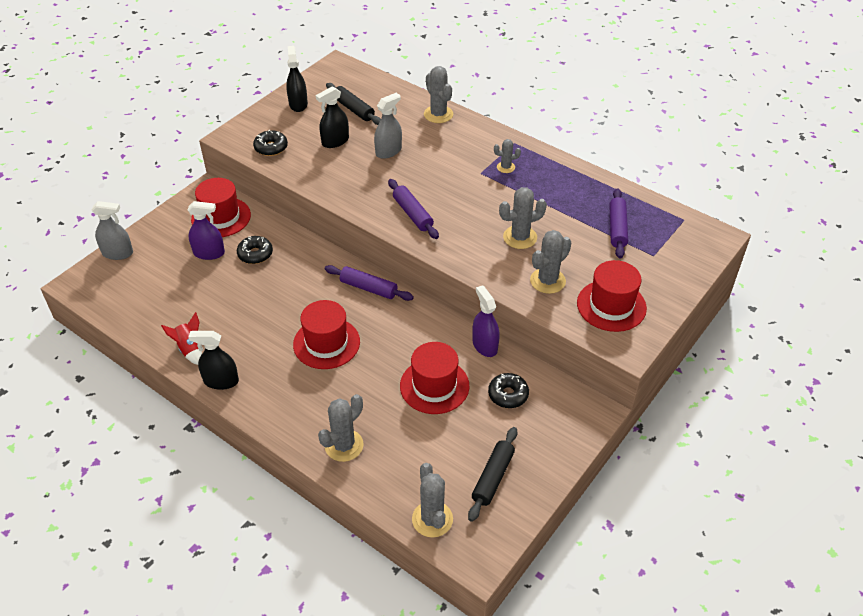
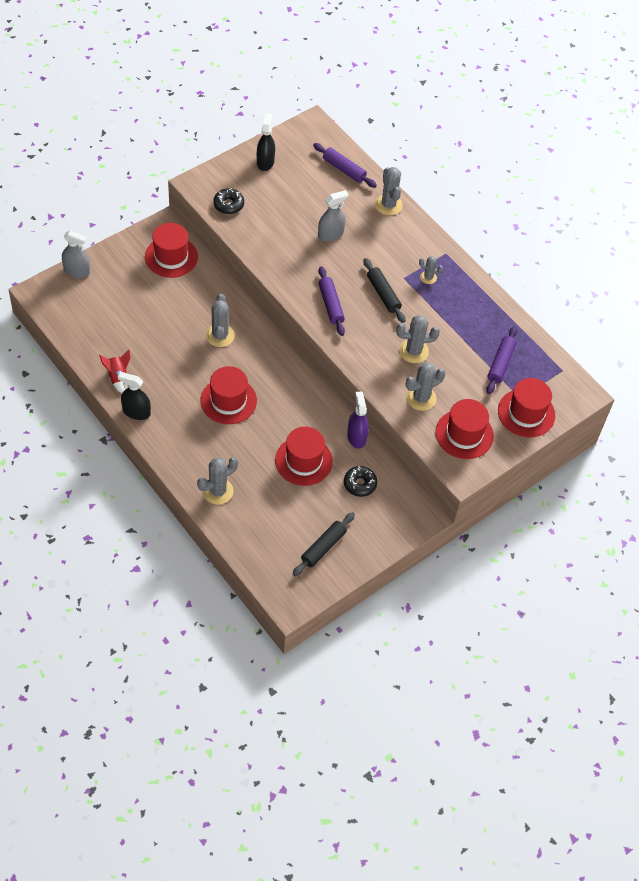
camera: 10 degrees right, 10 degrees up
purple spray bottle [188,201,225,260] -> none
black donut [237,236,273,264] -> none
black spray bottle [316,86,349,148] -> none
purple rolling pin [325,265,414,301] -> purple rolling pin moved to [313,143,377,188]
black rolling pin [326,83,381,125] -> black rolling pin moved to [363,258,405,323]
grey cactus [412,463,453,538] -> grey cactus moved to [206,294,235,347]
none -> red hat [498,378,555,438]

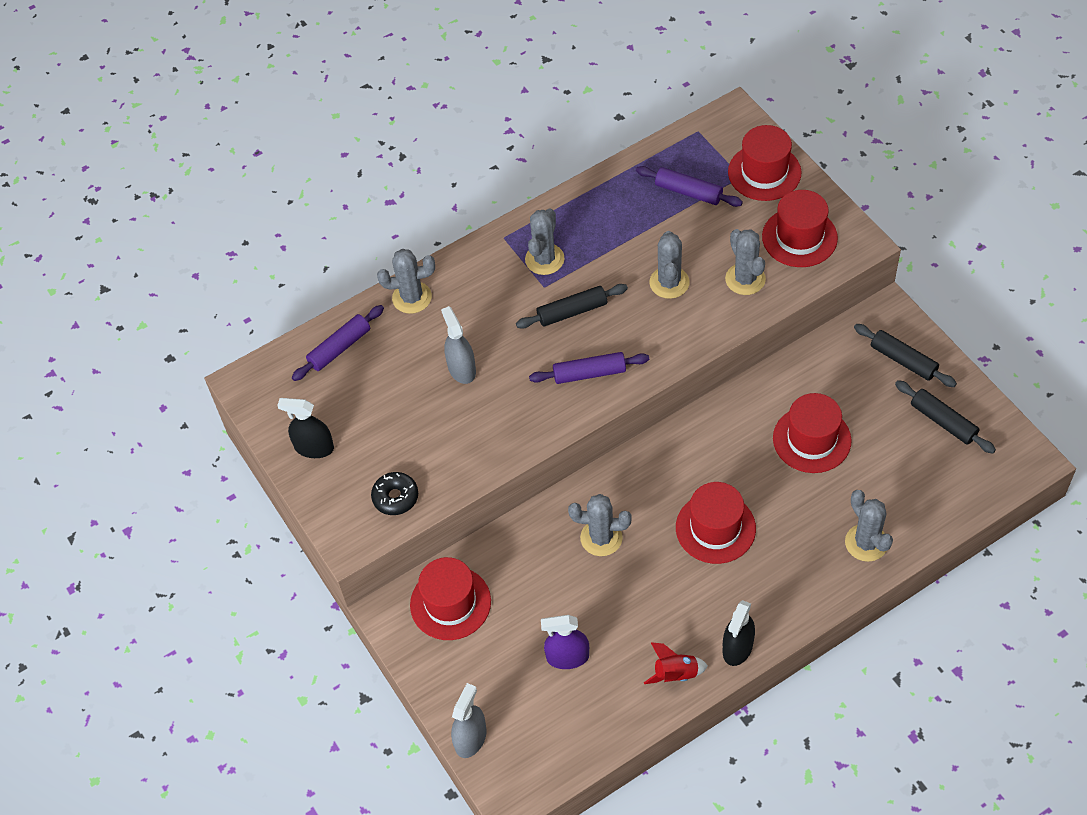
camera: 75 degrees left, 0 degrees up
black donut [344,466,377,497] -> none
purple spray bottle [347,391,369,449] -> purple spray bottle moved to [541,615,589,669]
grey cactus [419,256,443,284] -> grey cactus [525,208,564,275], size x1.71
none -> black rolling pin [854,324,957,387]

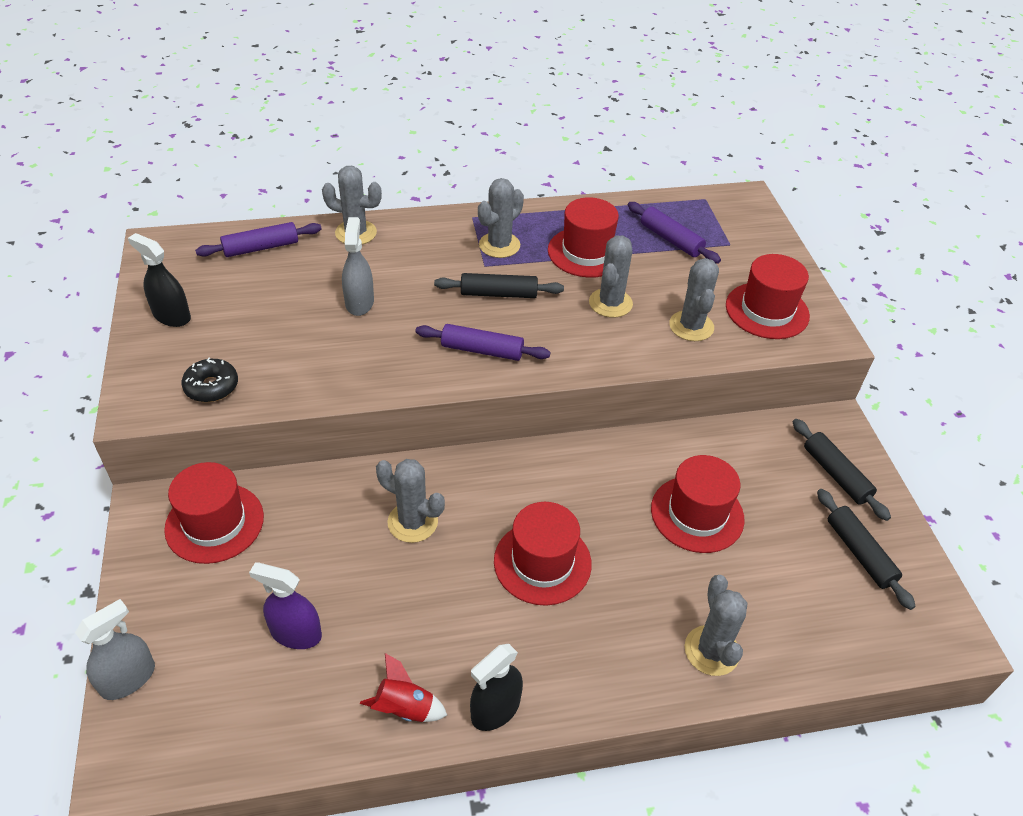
camera: 15 degrees right, 10 degrees down
red hat [728,125,801,201] -> red hat moved to [548,197,619,278]

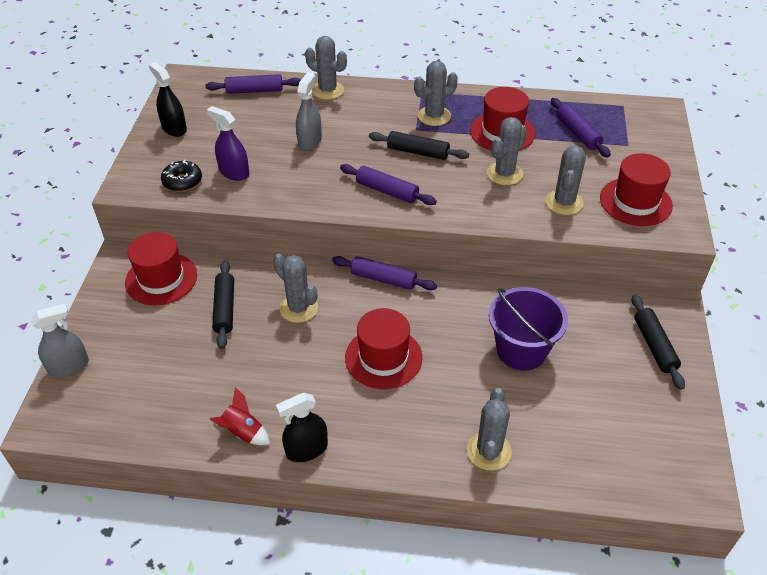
camera: 20 degrees right, 0 degrees up
purple spray bottle [249,562,322,649] -> purple spray bottle moved to [207,106,249,181]
red hat [651,455,744,553] -> purple bucket [489,287,568,371]
black rolling pin [817,489,916,610] -> black rolling pin moved to [212,260,234,349]
none -> purple rolling pin [332,256,437,290]

